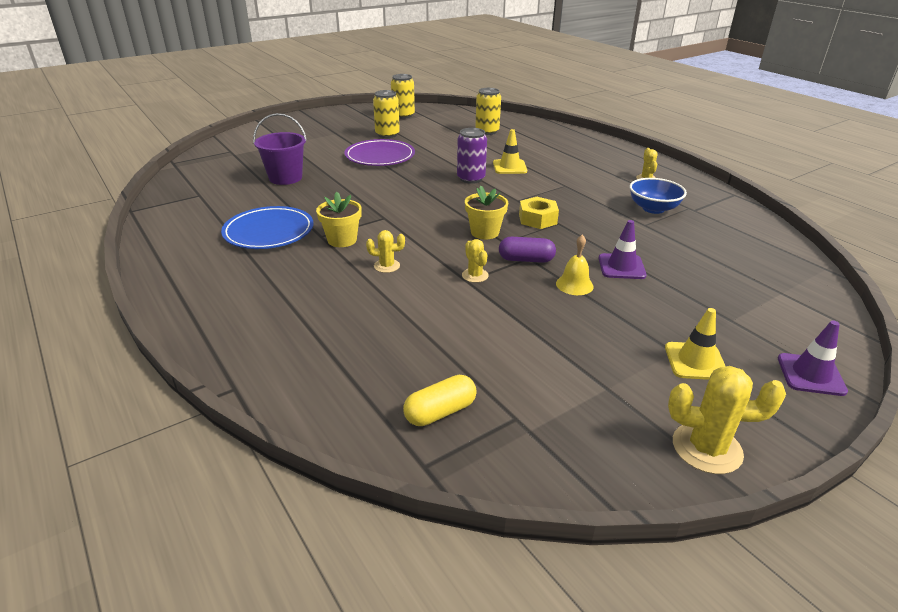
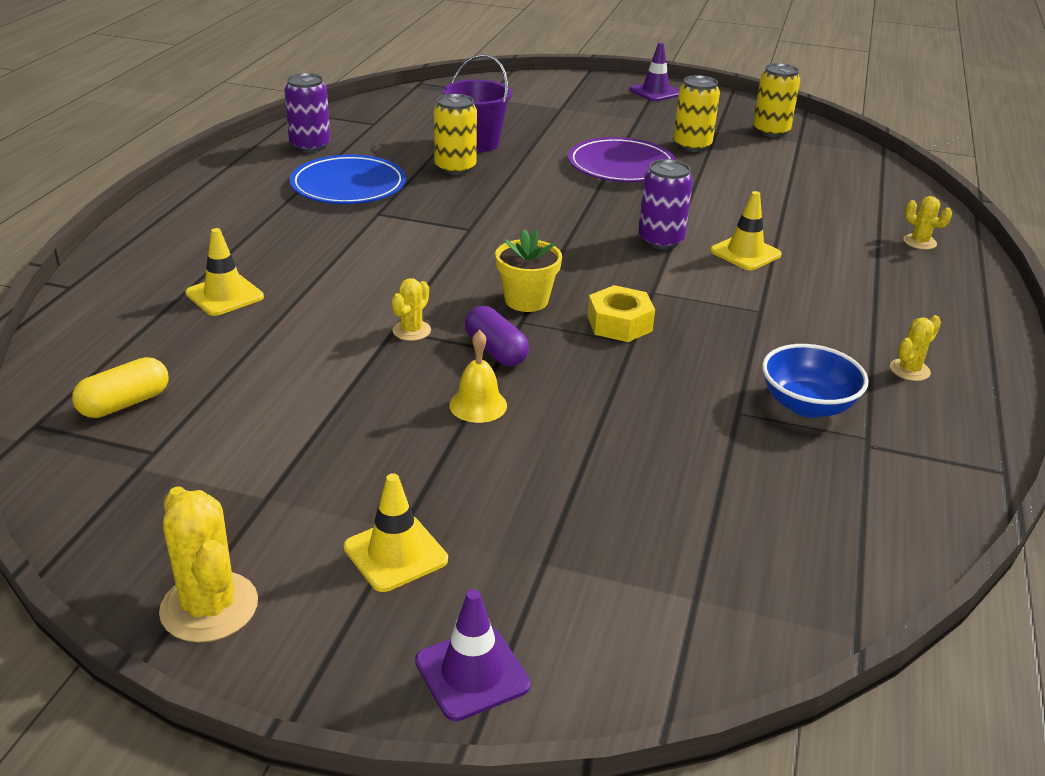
camera: 50 degrees right, 0 degrees up
yellow flower pot [316,192,362,247] -> none
yellow cactus [366,230,405,273] -> yellow cactus moved to [903,196,952,250]
yellow capsule [403,375,477,426] -> yellow capsule turned 60 degrees counterclockwise [72,357,168,418]
yellow can [475,88,501,135] -> yellow can moved to [434,94,477,175]
purple traffic cone [599,220,647,279] -> purple traffic cone moved to [629,43,679,102]
none -> yellow traffic cone [185,228,264,316]
none -> purple can [284,73,330,152]

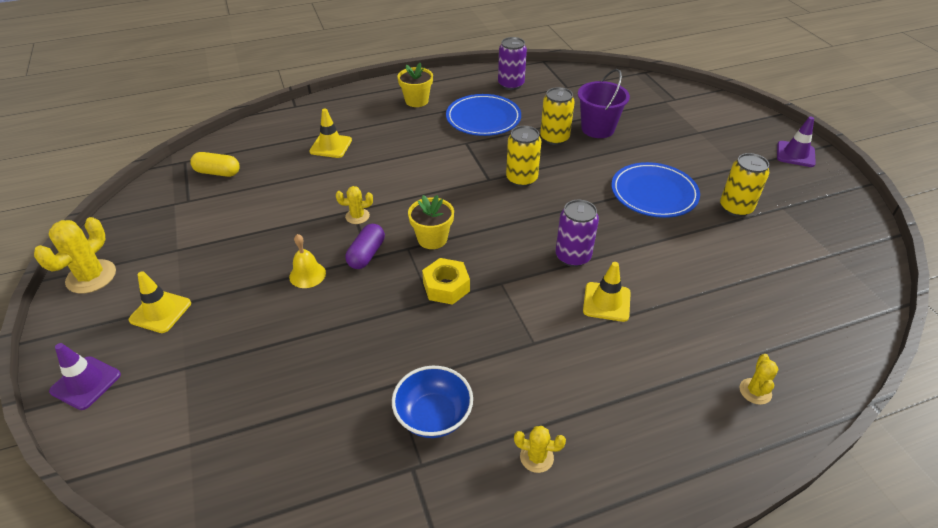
camera: 55 degrees right, 10 degrees up
purple plate [568,137,676,182] -> blue plate [611,162,700,218]
yellow can [753,63,800,137] -> yellow can moved to [506,126,541,187]
none -> yellow flower pot [397,63,433,107]

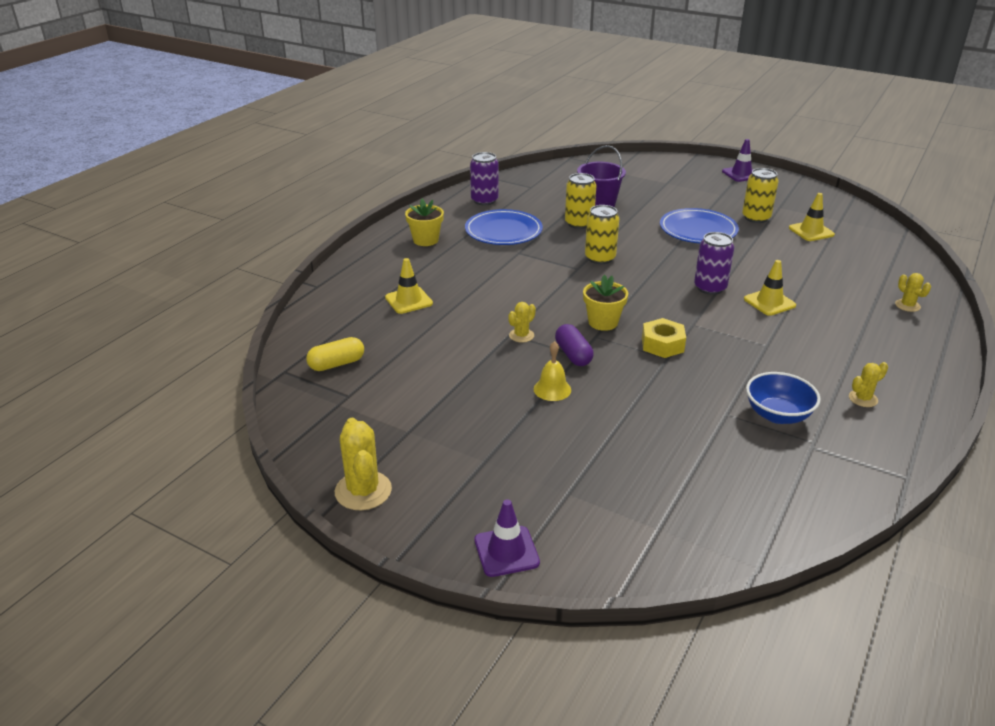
camera: 40 degrees left, 10 degrees down
yellow traffic cone [129,271,191,333] -> yellow traffic cone moved to [789,193,835,241]

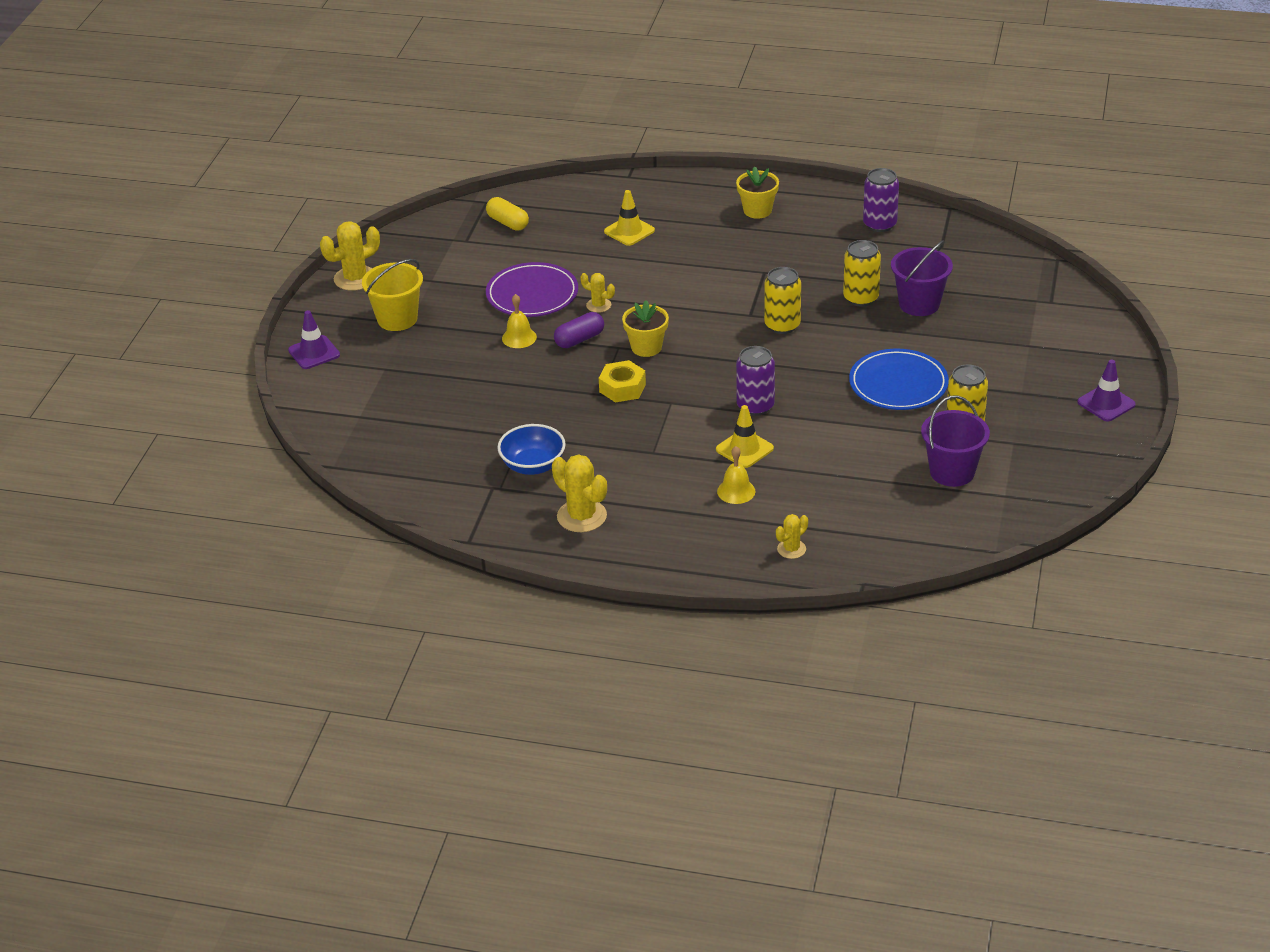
camera: 75 degrees right, 5 degrees up
blue plate [465,209,543,245] -> none
yellow traffic cone [789,193,835,241] -> purple bucket [921,395,990,487]
yellow cactus [849,362,888,407] -> yellow cactus [552,454,607,532], size x1.77
none -> yellow bucket [362,259,423,331]
none -> purple plate [486,262,578,317]
none -> yellow bell [717,446,755,504]

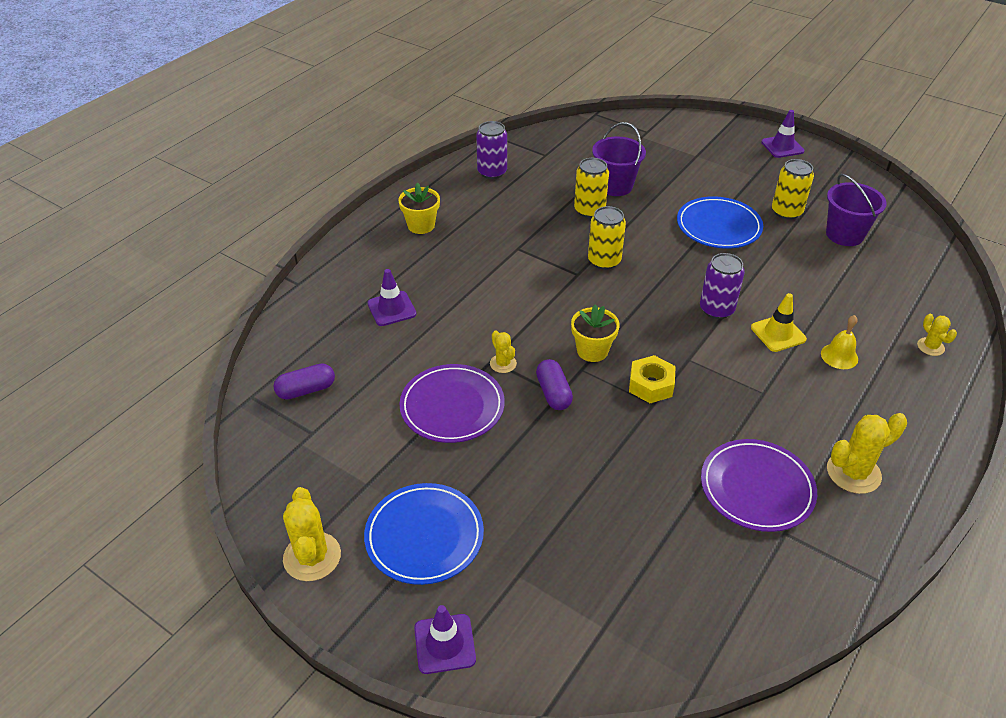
camera: 70 degrees left, 5 degrees up
yellow bucket [362,259,423,331] -> blue plate [364,483,484,585]
yellow capsule [486,197,529,231] -> purple capsule [273,363,335,400]
blue bowl [497,424,566,475] -> purple plate [701,439,817,532]
yellow bell [502,294,537,348] -> none
yellow cactus [580,273,615,313] -> yellow cactus turned 75 degrees counterclockwise [490,331,517,373]
yellow traffic cone [604,190,655,246] -> purple traffic cone [367,269,416,326]

